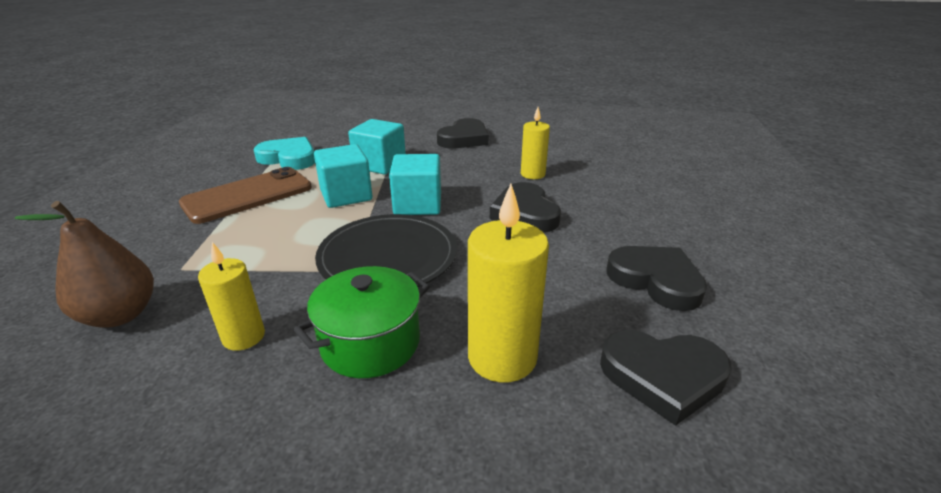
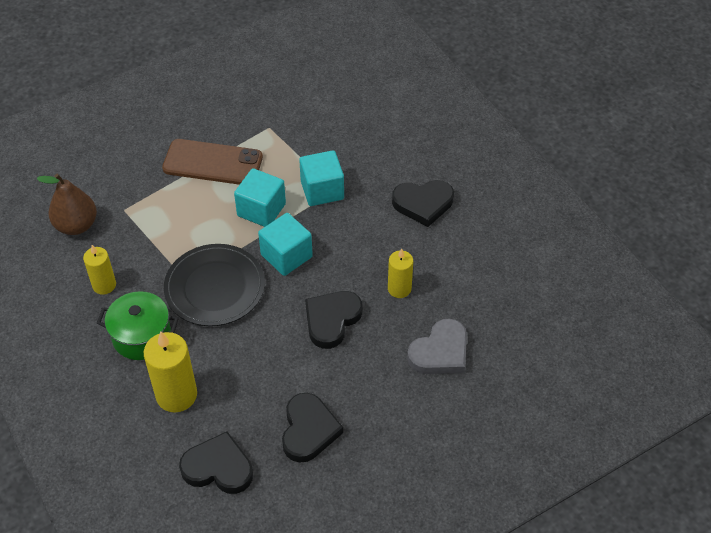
camera: 50 degrees right, 20 degrees up
turquoise heart [253,137,315,170] -> none
black heart [600,330,732,426] -> black heart turned 135 degrees clockwise [179,431,253,494]
none -> grey heart [407,319,467,374]

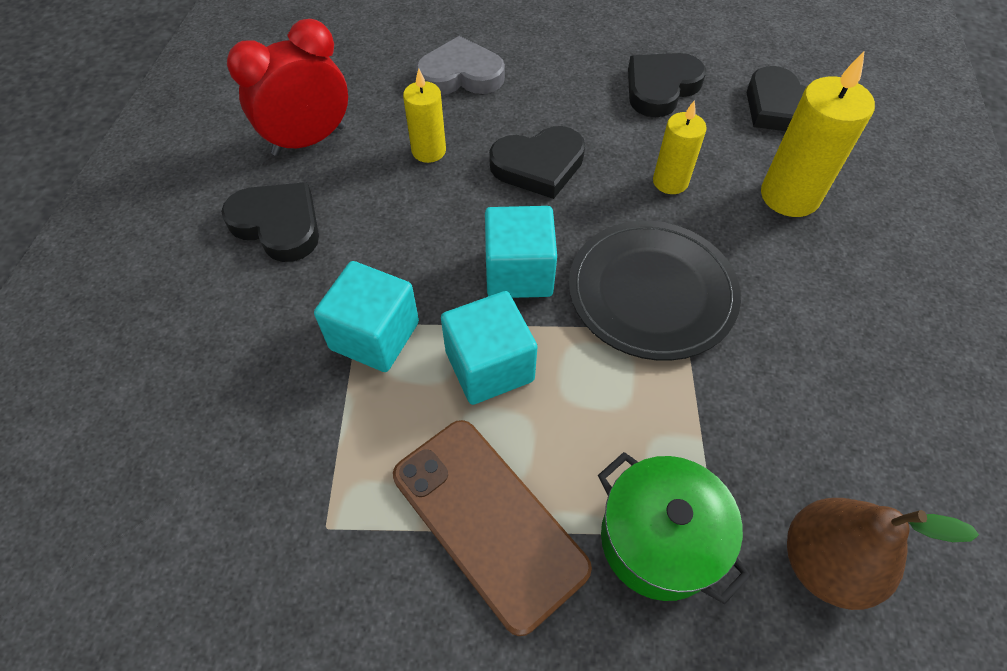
camera: 140 degrees left, 5 degrees up
yellow candle [83,245,116,295] -> yellow candle moved to [653,100,707,194]
green pot [97,291,179,360] -> green pot moved to [598,452,751,604]
none -> red clock [227,19,348,156]

